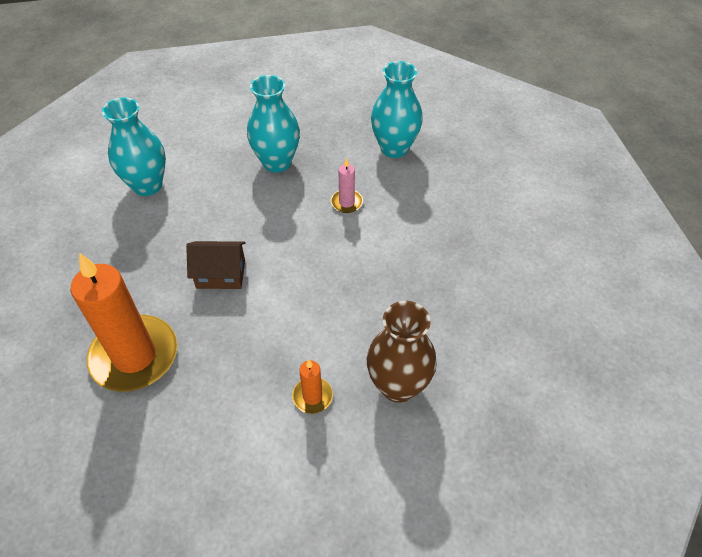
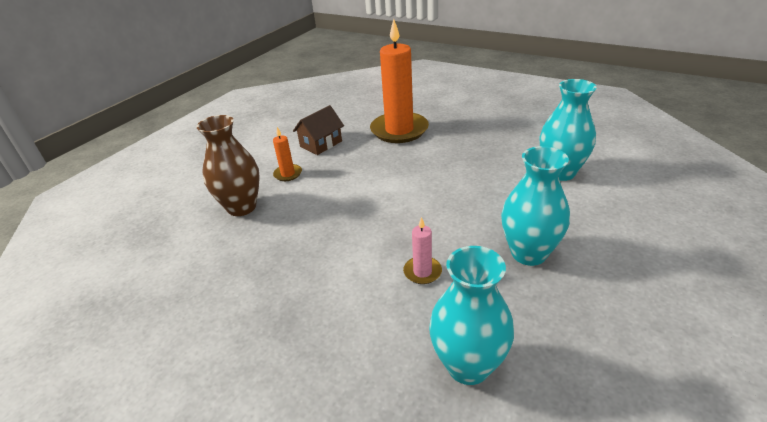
camera: 135 degrees right, 15 degrees down
brown house [186,241,246,289] -> brown house moved to [293,105,344,155]

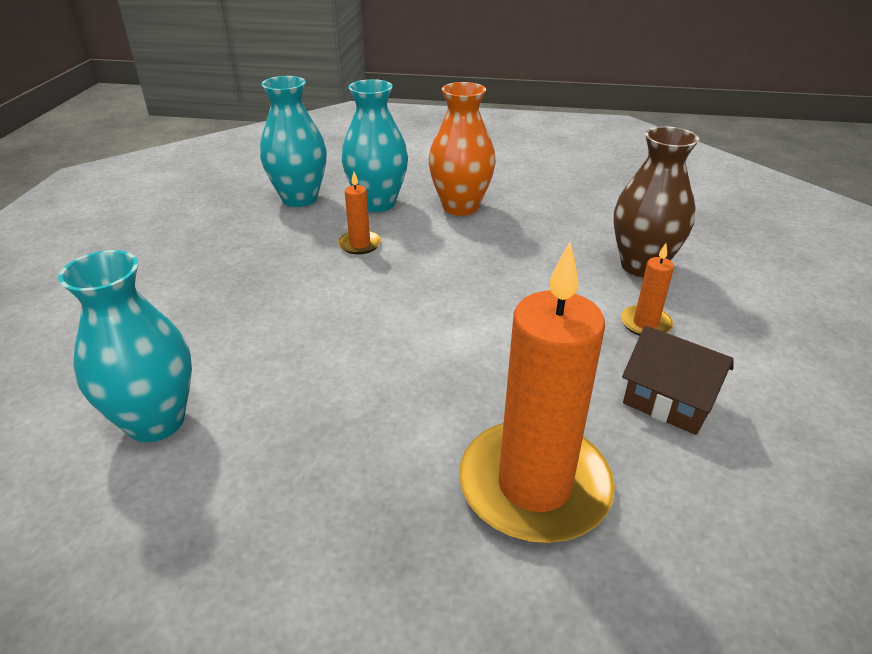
camera: 155 degrees right, 0 degrees up
brown house [293,105,344,155] -> brown house turned 75 degrees counterclockwise [622,326,734,435]
pink candle [403,217,442,284] -> orange candle [338,172,381,254]
turquoise vase [501,146,570,266] -> turquoise vase moved to [342,79,408,212]
none -> orange vase [429,82,496,216]

